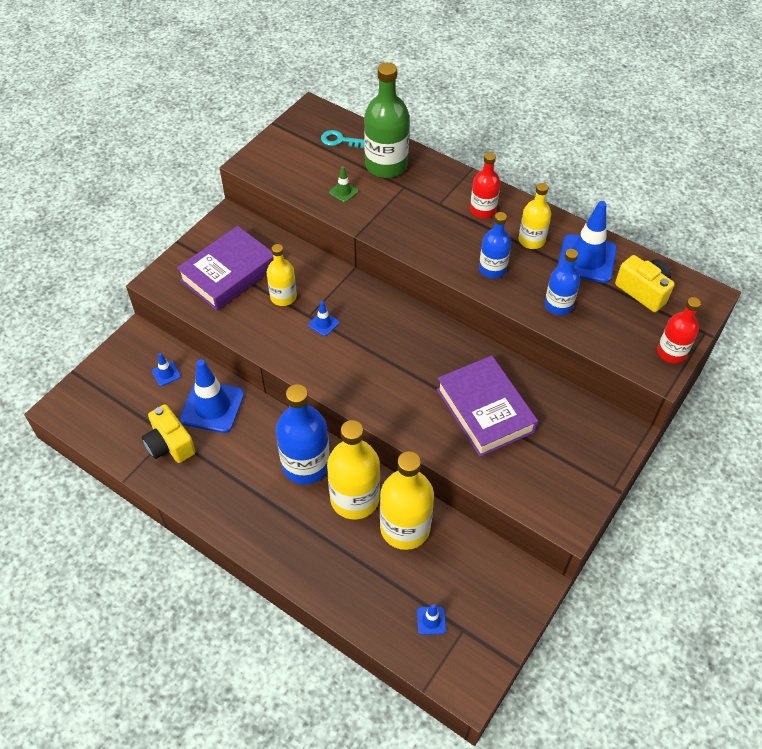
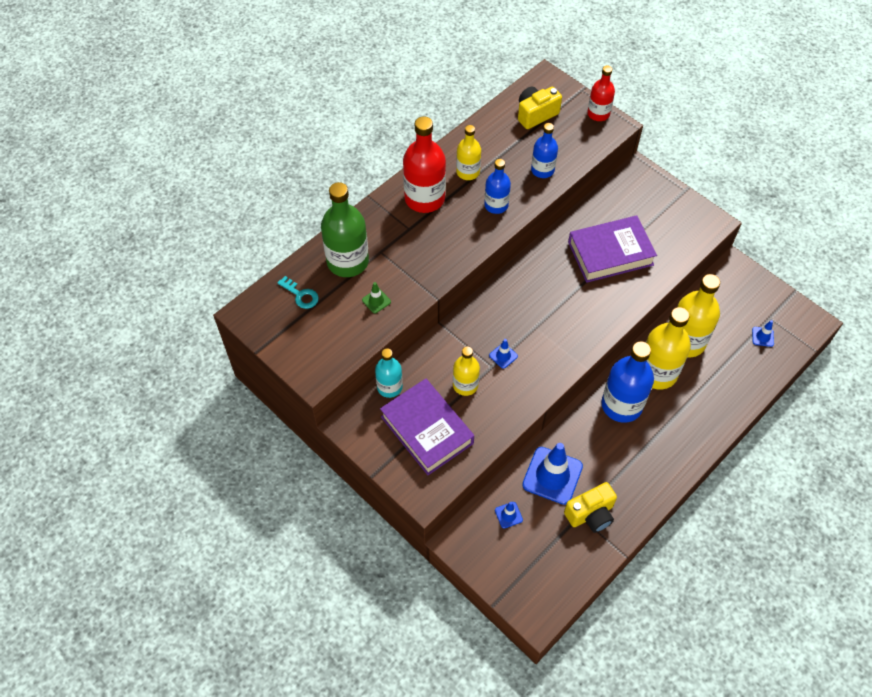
camera: 80 degrees left, 5 degrees up
turquoise key [321,130,364,148] -> turquoise key turned 75 degrees counterclockwise [277,276,319,309]
red bottle [470,152,500,218] -> red bottle [403,116,446,213], size x1.69
blue traffic cone [557,201,617,283] -> none
none -> turquoise bottle [375,348,403,398]

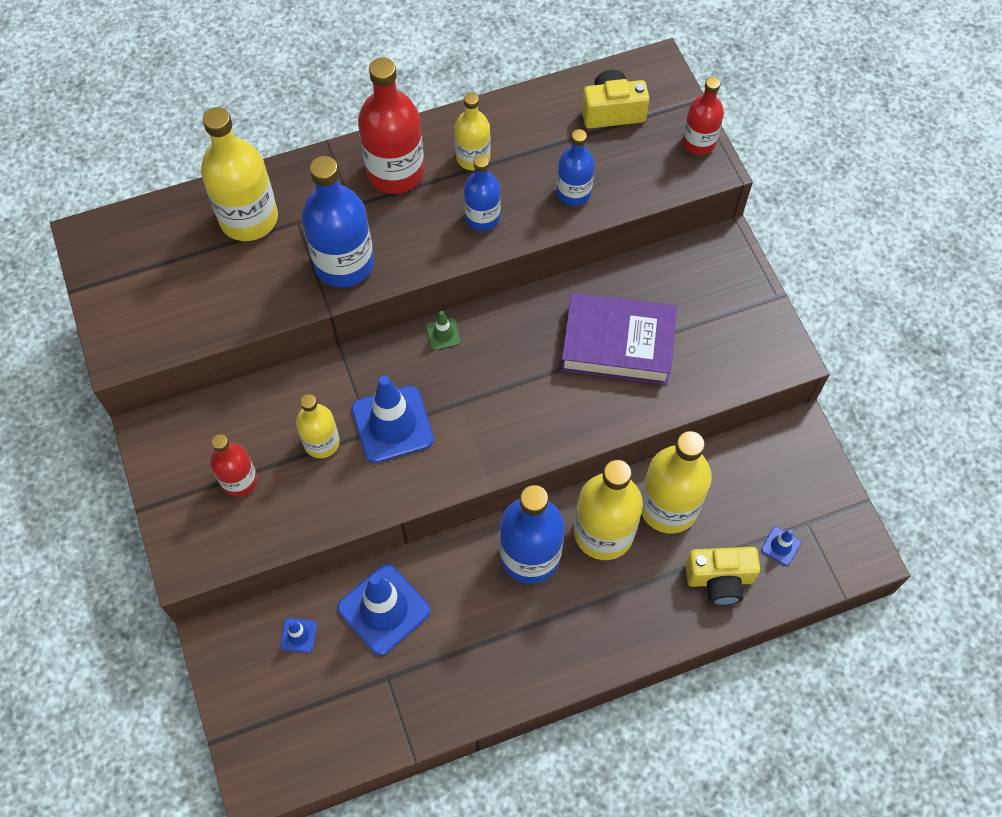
camera: 25 degrees right, 5 degrees up
turquoise key [277,276,319,309] -> none
green bottle [321,182,369,277] -> yellow bottle [201,107,278,241]
green traffic cone [362,282,391,314] -> green traffic cone moved to [426,311,461,350]
turquoise bottle [375,348,403,398] -> none
purple book [380,378,474,475] -> red bottle [210,434,258,497]
blue traffic cone [489,339,518,369] -> blue traffic cone [352,375,434,463], size x2.22
yellow camera [564,482,617,533] -> yellow camera moved to [685,547,760,605]
none -> blue bottle [302,156,374,287]

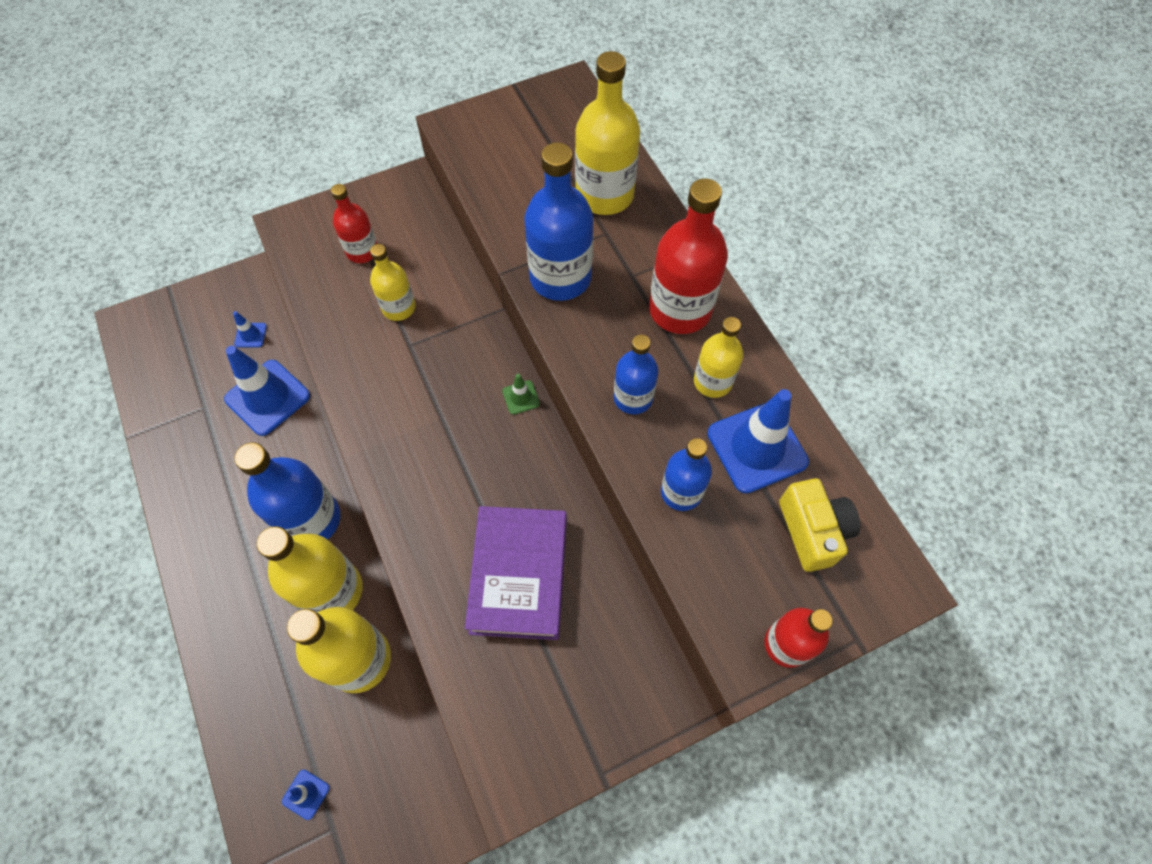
camera: 85 degrees right, 0 degrees up
blue traffic cone [352,375,434,463] -> blue traffic cone moved to [707,389,809,494]
yellow camera [685,547,760,605] -> none

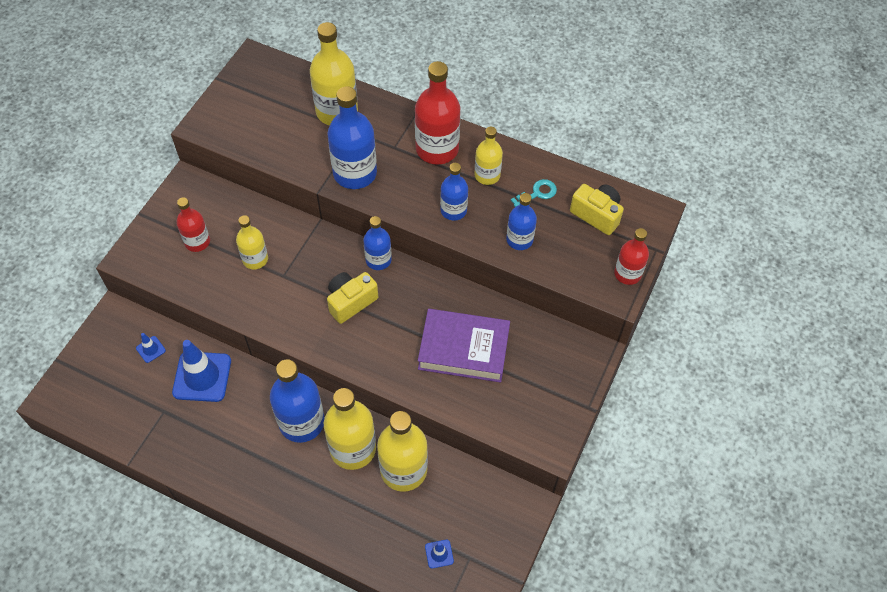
camera: 40 degrees left, 5 degrees down
purple book [465,506,567,640] -> purple book turned 45 degrees counterclockwise [418,309,510,383]
green traffic cone [502,374,540,415] -> blue bottle [363,216,392,270]
blue traffic cone [707,389,809,494] -> turquoise key [511,179,557,207]
none -> yellow camera [327,272,378,324]

